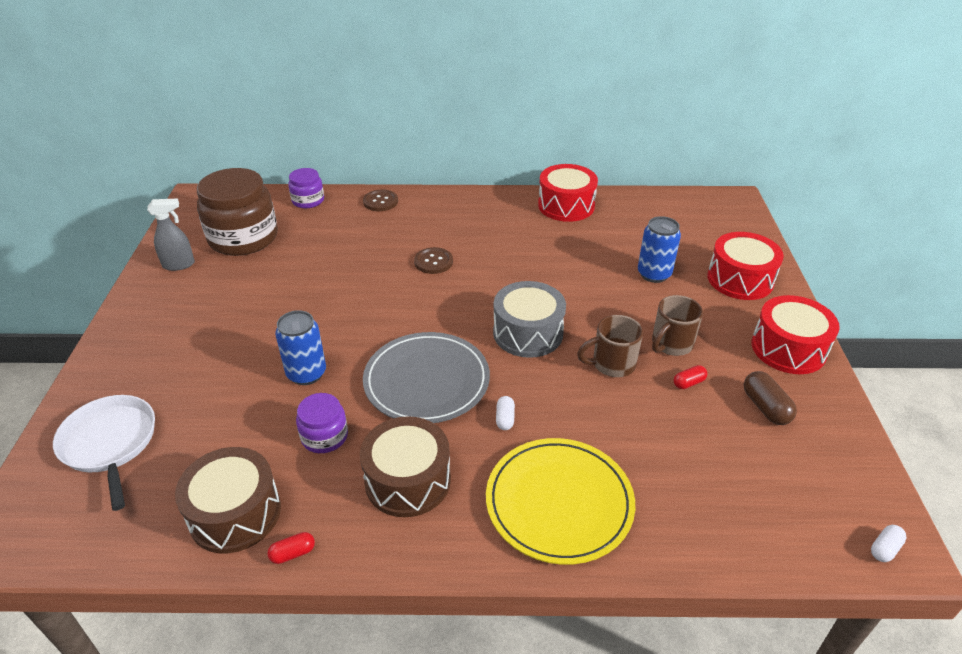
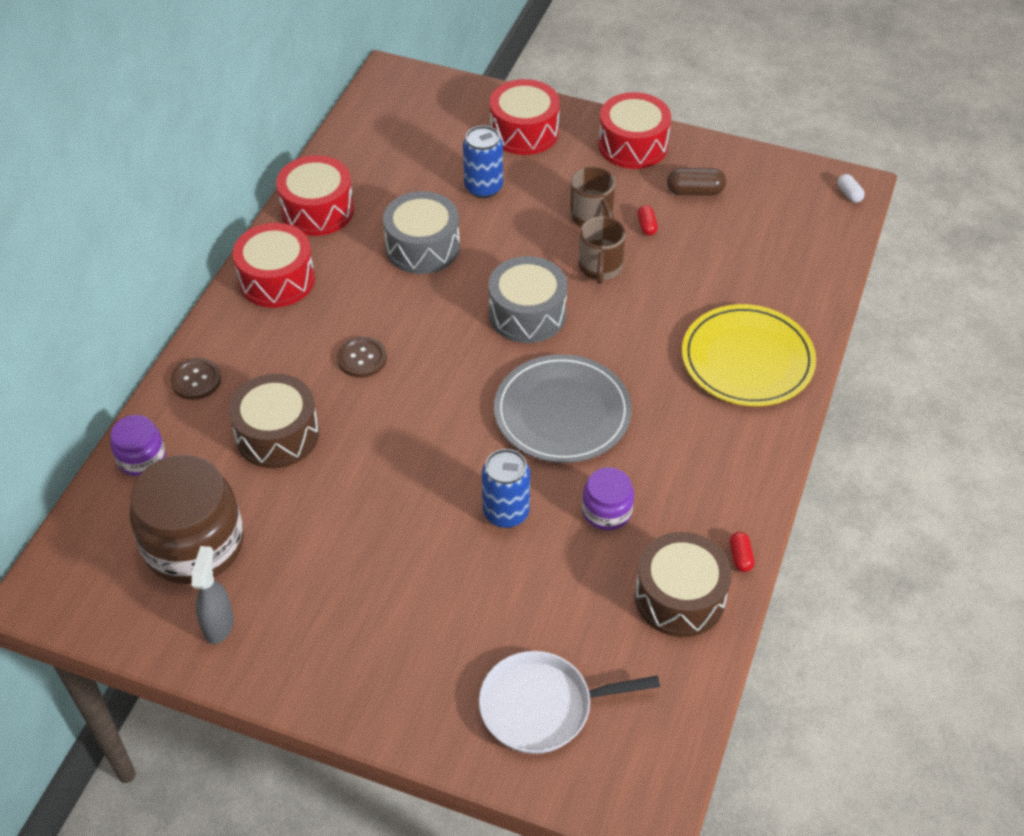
camera: 70 degrees left, 10 degrees up
brown drum [360,416,451,517] -> brown drum moved to [229,374,319,468]
white capsule [496,396,515,430] -> none
none -> red drum [233,223,315,308]
none -> grey drum [383,191,460,274]

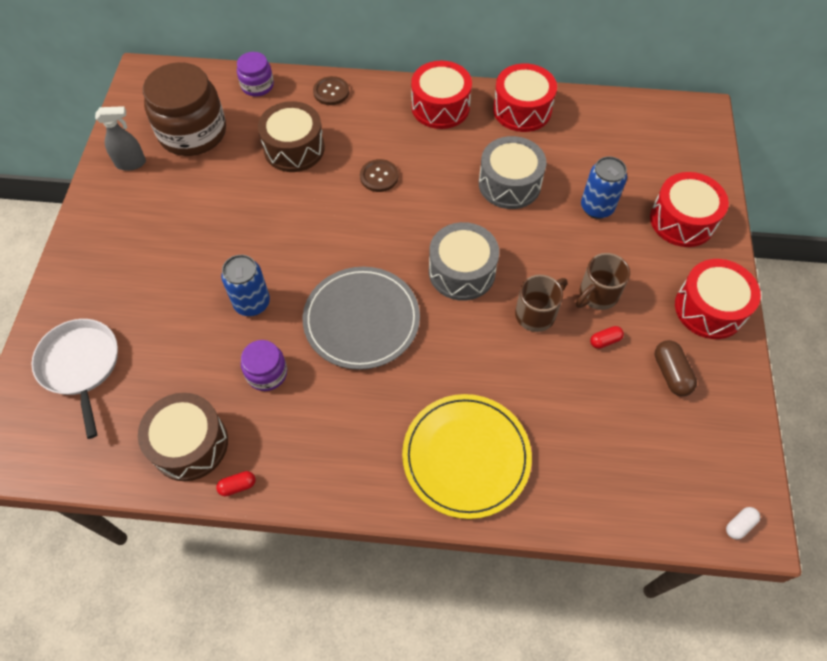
camera: 75 degrees right, 10 degrees up
brown mug [579,216,626,284] -> brown mug turned 150 degrees clockwise [515,275,568,332]

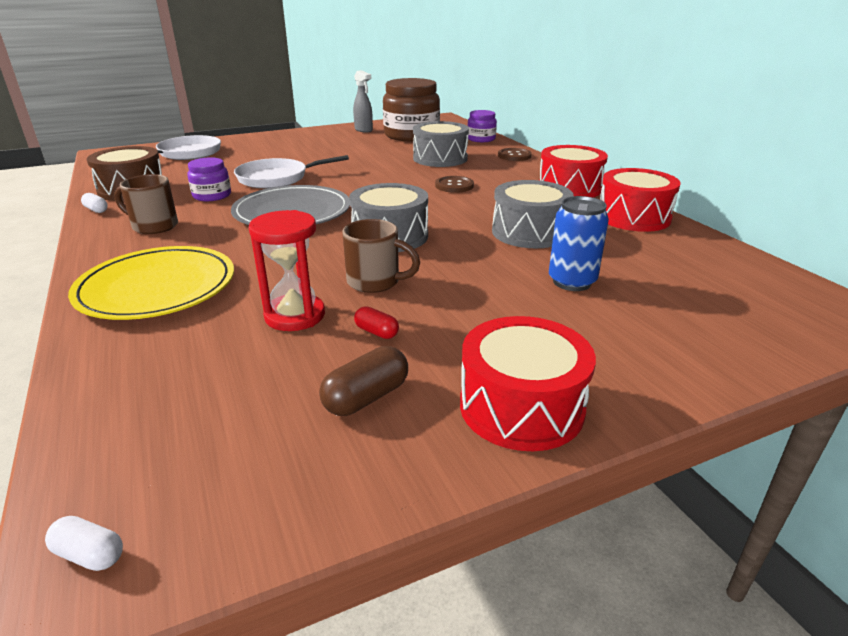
camera: 60 degrees right, 30 degrees down
red capsule [216,471,256,497] -> white capsule [81,193,108,213]
blue can [221,255,270,316] -> white pan [234,155,349,188]
brown drum [258,101,325,172] -> grey drum [413,121,469,167]
brown mug [576,253,630,310] -> brown mug moved to [114,174,178,234]
red drum [650,172,729,247] -> none
none -> red hourglass [249,210,325,331]

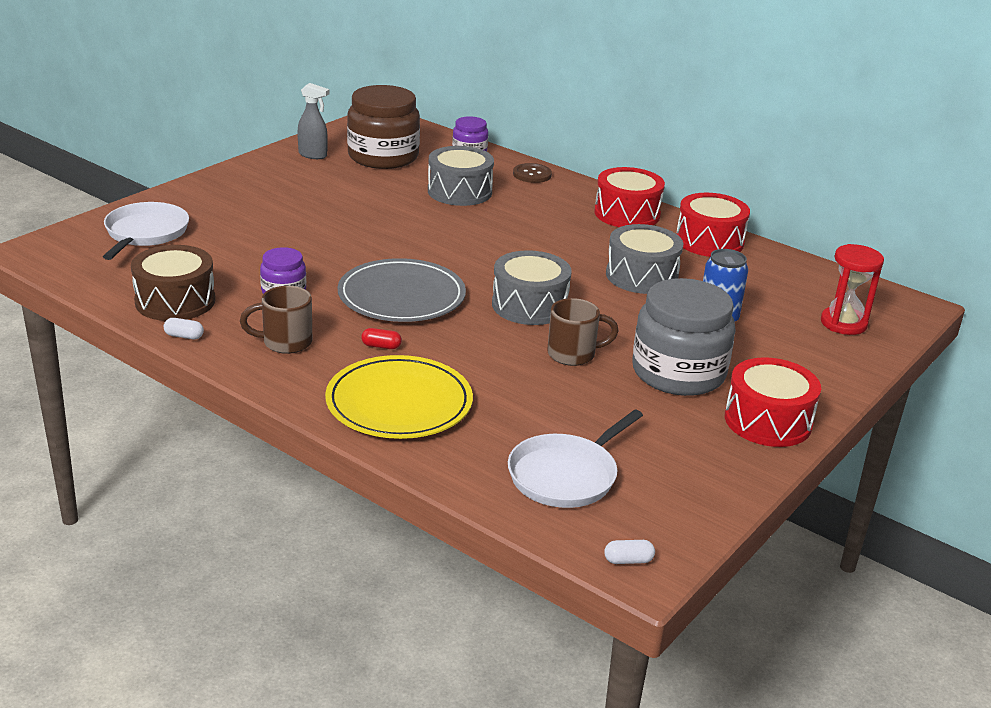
camera: 30 degrees left, 0 degrees up
white pan [234,155,349,188] -> white pan moved to [508,410,643,508]
red hourglass [249,210,325,331] -> red hourglass moved to [821,244,884,335]
brown capsule [319,346,408,416] -> none
red capsule [354,306,399,339] -> red capsule moved to [361,328,402,349]
brown button [435,176,474,193] -> none
none -> grey jar [632,278,736,396]

